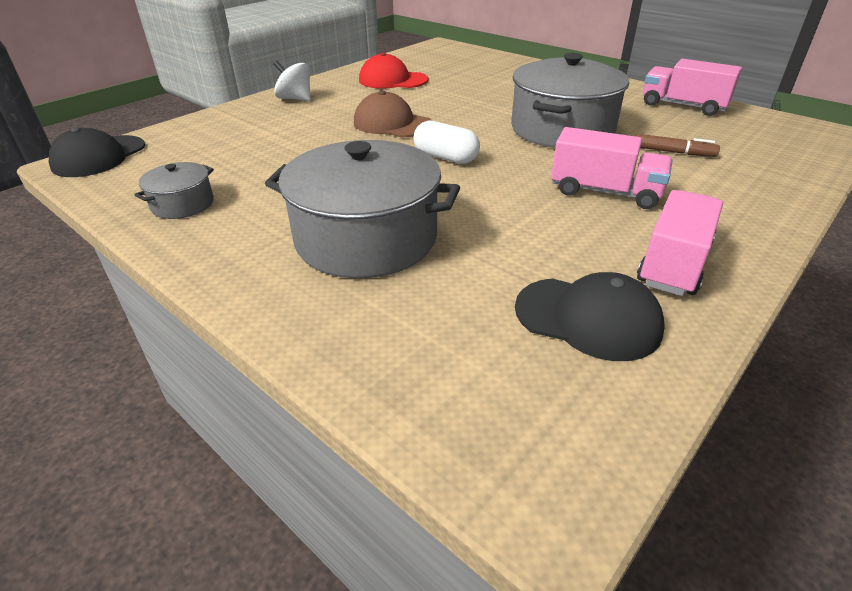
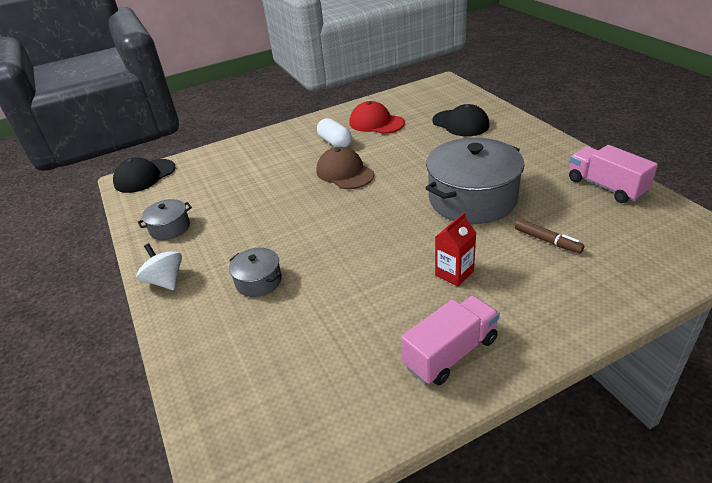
camera: 25 degrees right, 0 degrees up
grey pot [265,140,460,278] -> grey pot [229,247,282,297], size x0.47
white spinning top [273,60,311,101] -> white spinning top moved to [136,243,182,290]
white capsule [414,121,480,164] -> white capsule moved to [317,118,352,147]
black cap [515,272,665,361] -> black cap moved to [432,104,490,136]
pink truck [551,127,673,209] -> red carton [435,212,476,286]

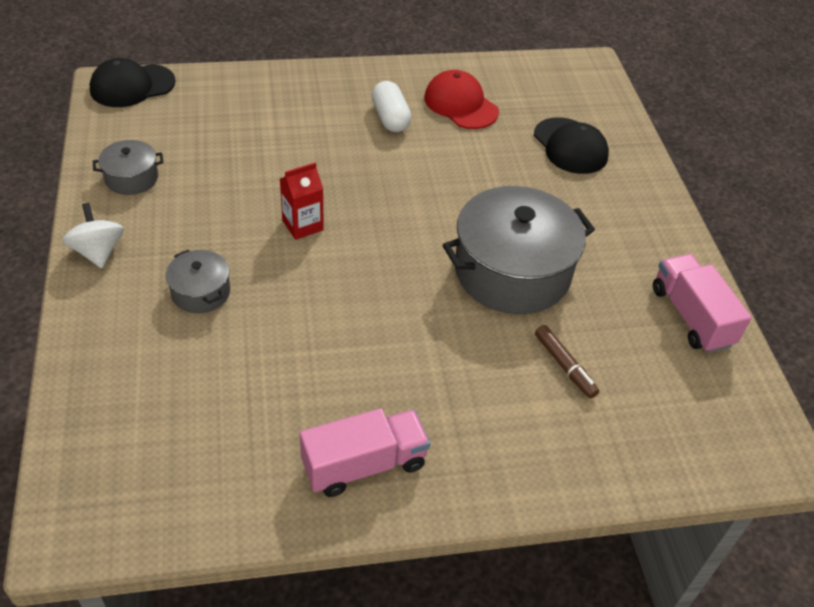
camera: 10 degrees right, 10 degrees up
brown cap [317,147,374,189] -> none
red carton [435,212,476,286] -> red carton moved to [280,162,324,240]

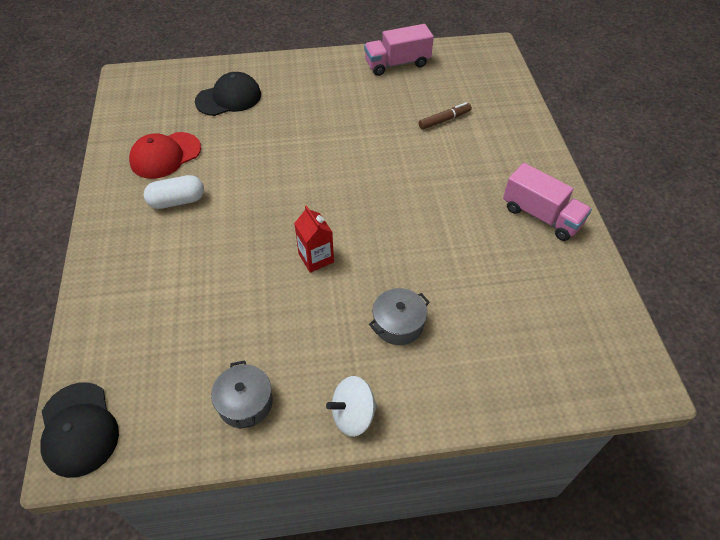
camera: 85 degrees left, 5 degrees up
pink truck [300,408,430,497] -> pink truck turned 150 degrees clockwise [503,163,592,241]
grey pot [443,186,595,314] -> none

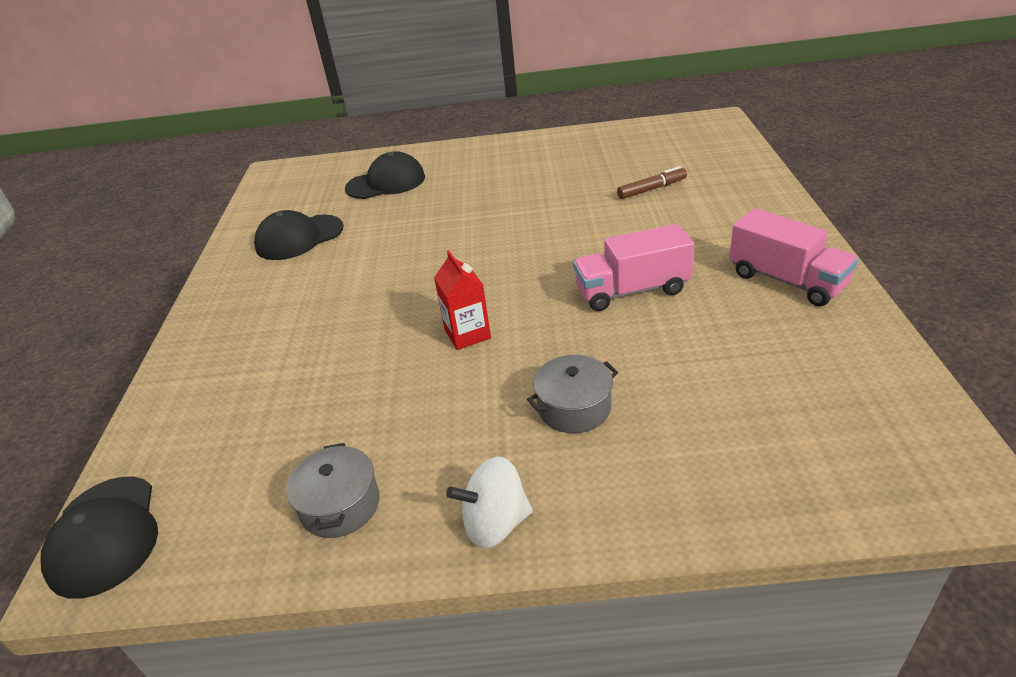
camera: 10 degrees right, 15 degrees down
red cap [129,132,201,179] -> black cap [254,210,343,260]
white capsule [144,175,204,209] -> none
pink truck [364,24,434,76] -> pink truck moved to [573,224,694,311]

